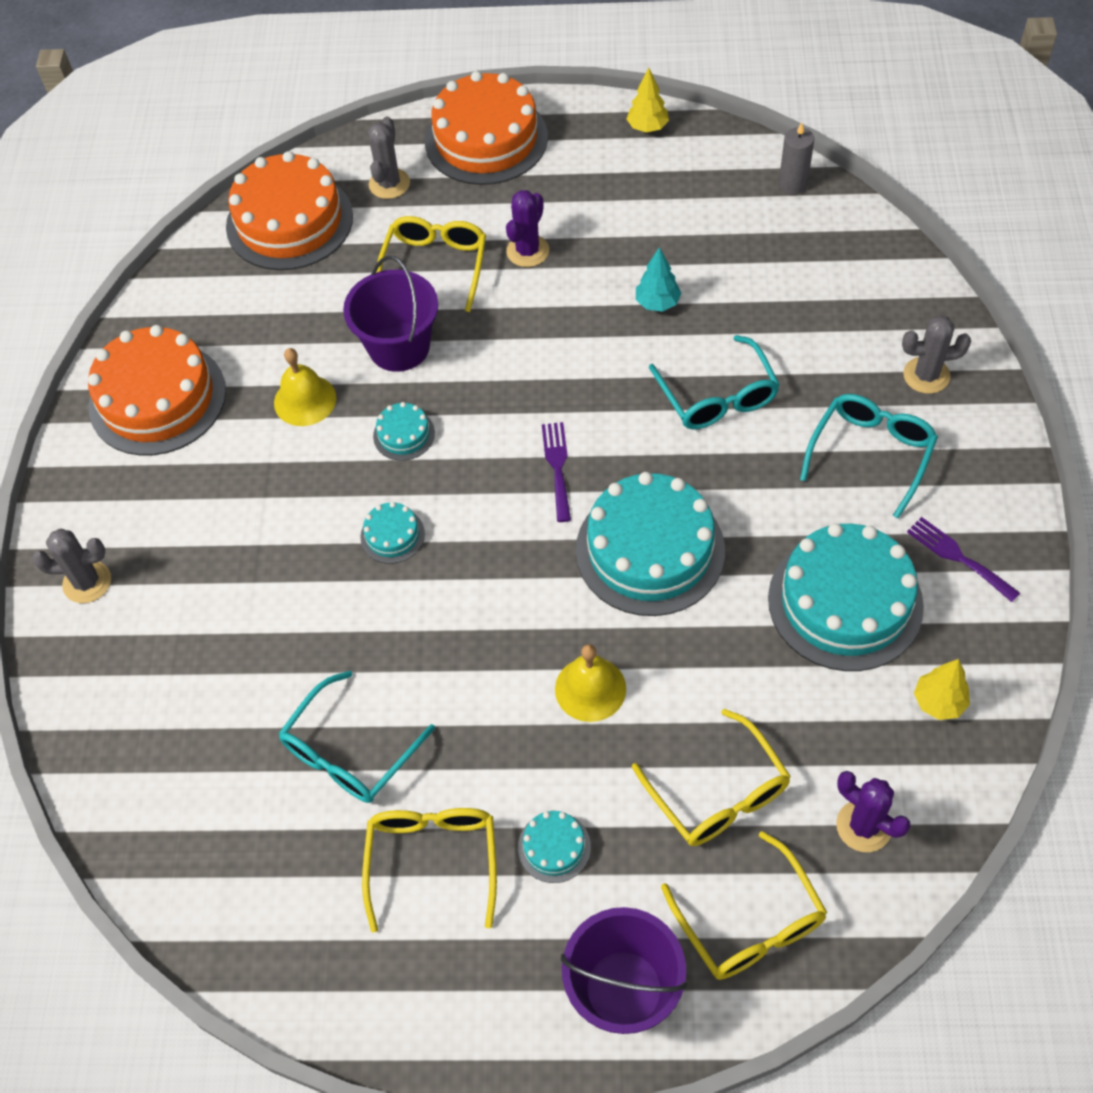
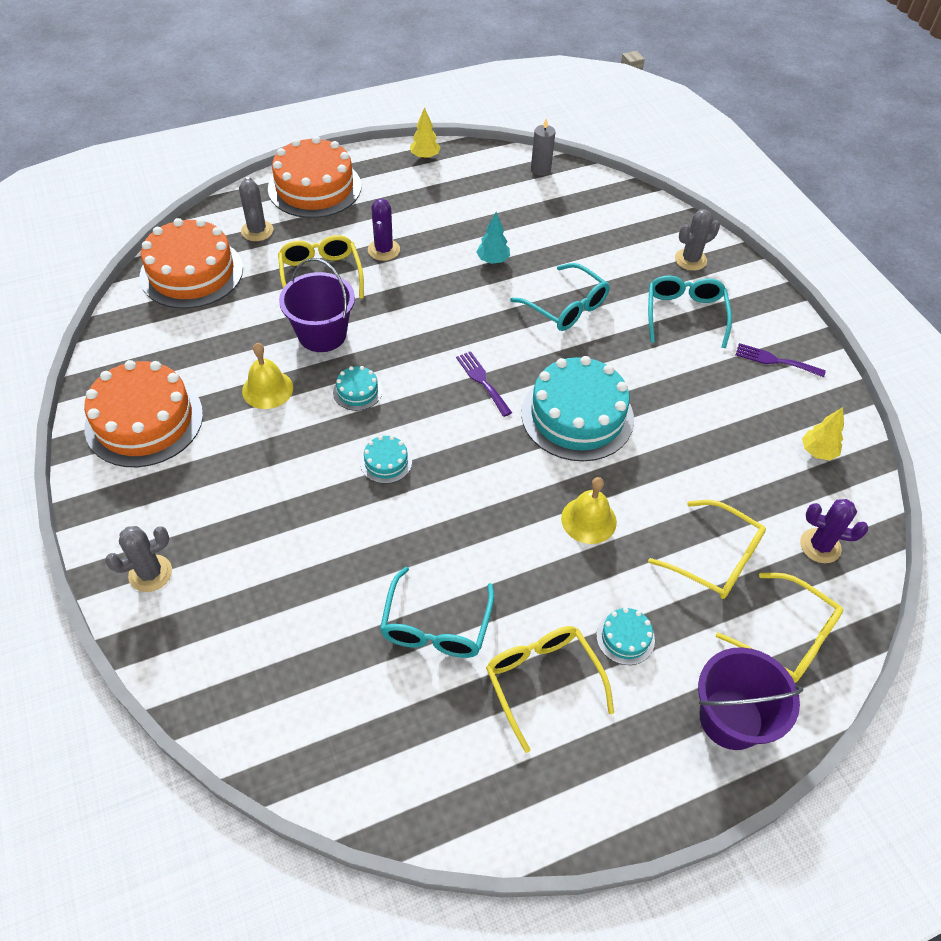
camera: 30 degrees left, 5 degrees down
turquoise cake [768,523,924,671] -> none

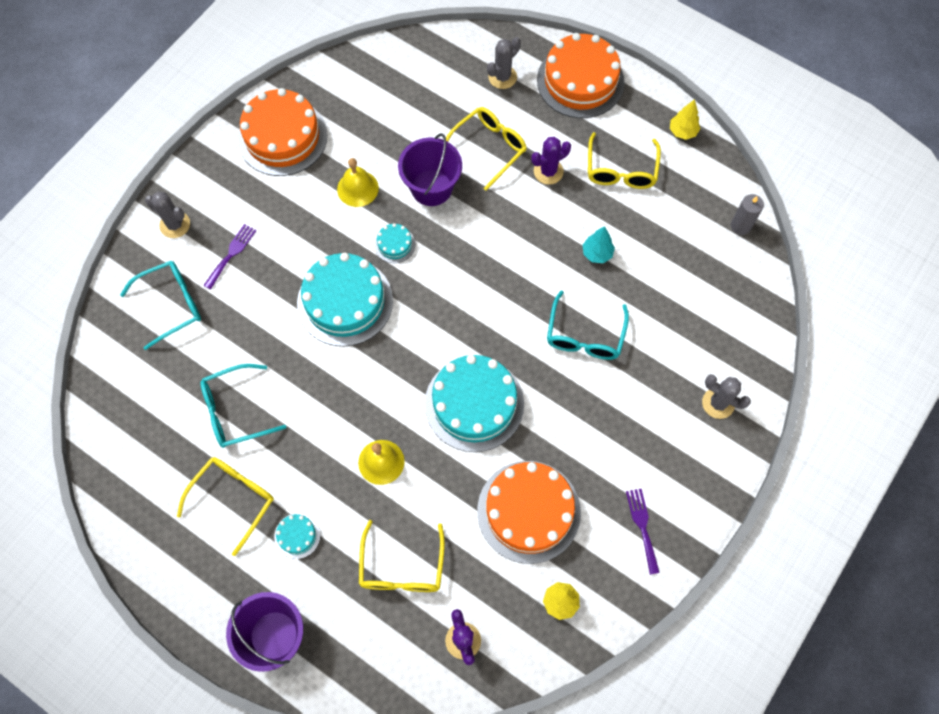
camera: 60 degrees right, 15 degrees up
orange cake [139,218,243,309] -> orange cake moved to [477,461,581,564]
turquoise cake [360,436,412,484] -> turquoise cake [297,253,393,346], size x2.27
purple fork [456,351,512,417] -> purple fork moved to [203,224,256,290]
turquoise glasses [648,276,732,348] -> turquoise glasses moved to [120,261,201,350]
yellow glasses [716,573,843,683] -> yellow glasses moved to [588,132,661,189]

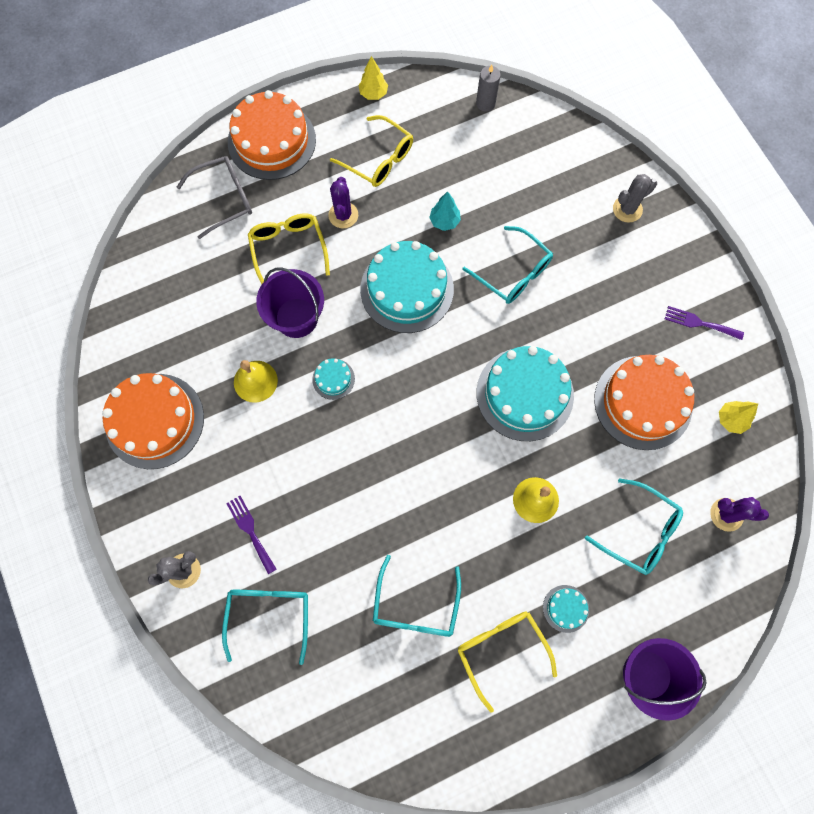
camera: 60 degrees left, 5 degrees up
turquoise cake [297,253,393,346] -> turquoise cake moved to [360,241,454,333]
yellow glasses [359,520,445,592] -> turquoise glasses [585,478,683,575]
grey cactus [487,37,521,89] -> grey glasses [177,156,252,239]

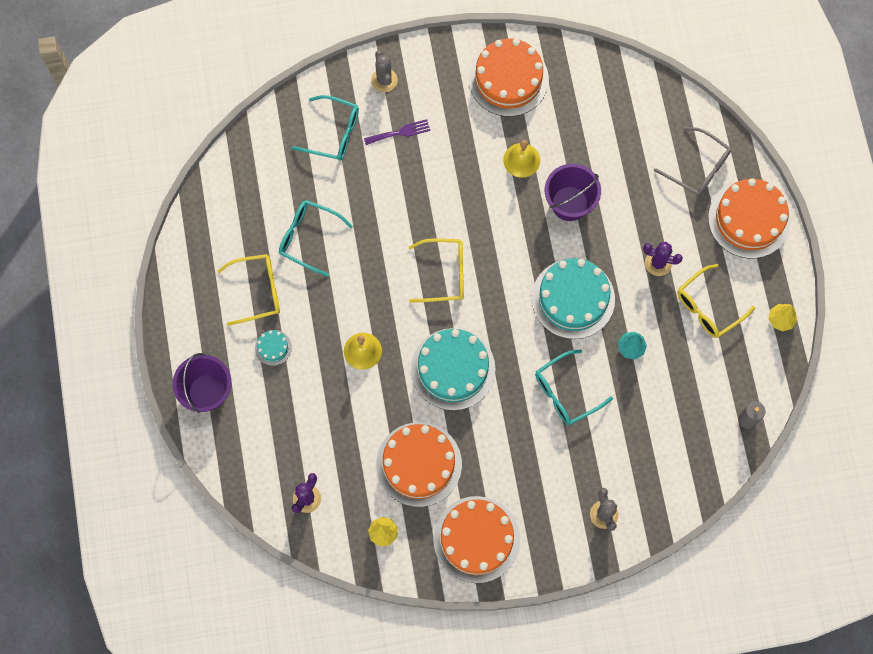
camera: 105 degrees right, 0 degrees up
grey glasses [177,156,252,239] -> grey glasses turned 45 degrees counterclockwise [654,127,731,196]
yellow glasses [248,213,330,284] -> yellow glasses moved to [409,238,464,303]
turquoise cake [312,358,355,400] -> none
turquoise glasses [585,478,683,575] -> none
purple fork [665,306,744,340] -> orange cake [433,496,520,583]

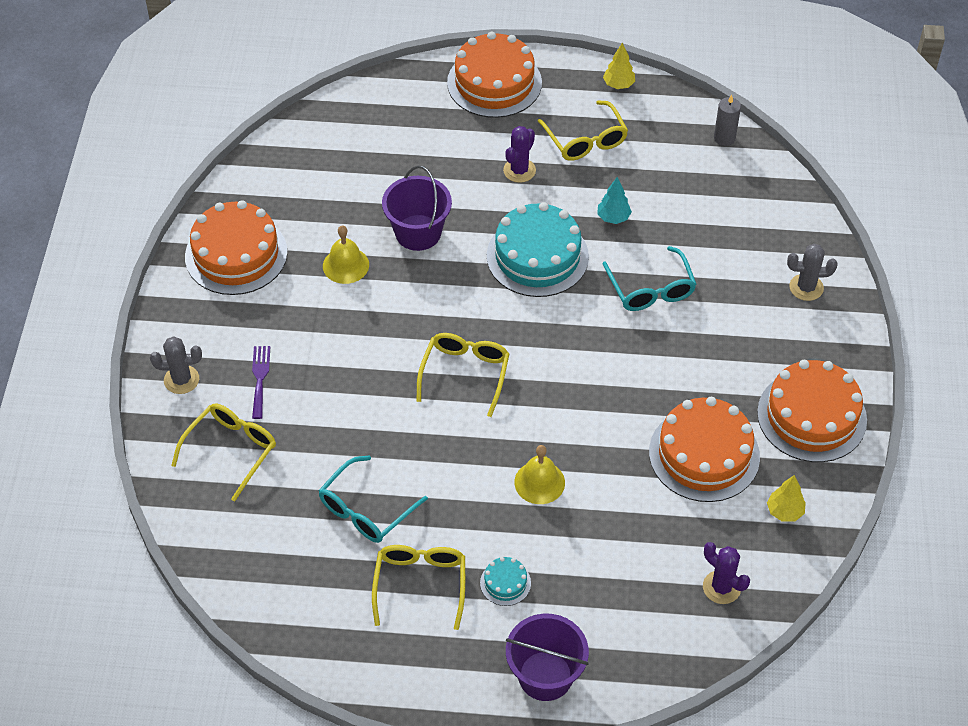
camera: 75 degrees left, 20 degrees down
turquoise glasses [292,95,359,161] -> yellow glasses [171,404,276,501]
turquoise cake [411,328,496,411] -> none
grey glasses [654,127,731,196] -> none

